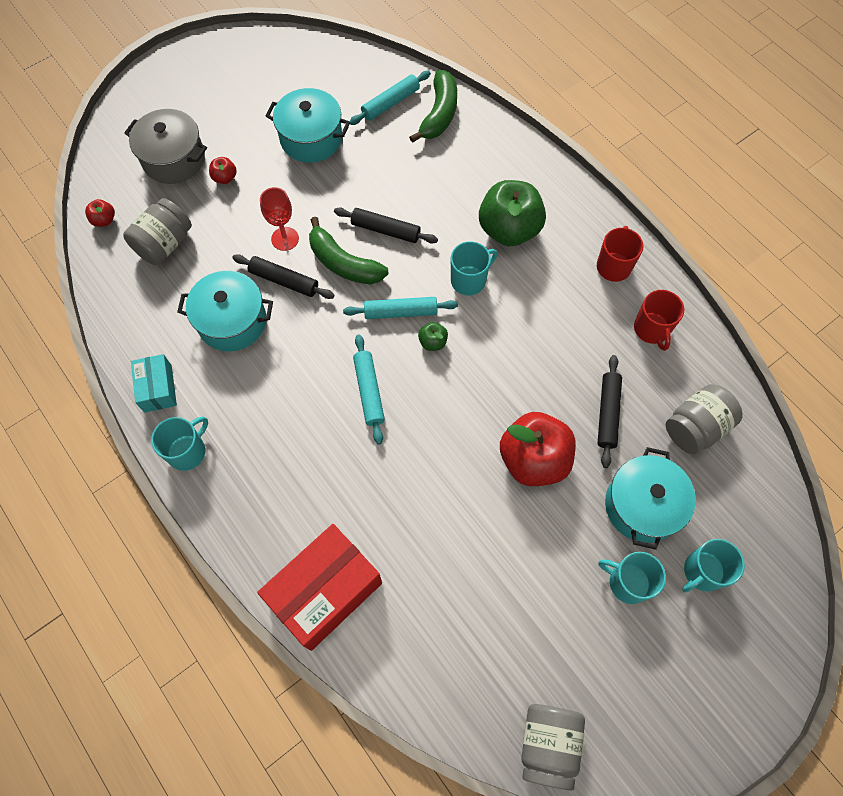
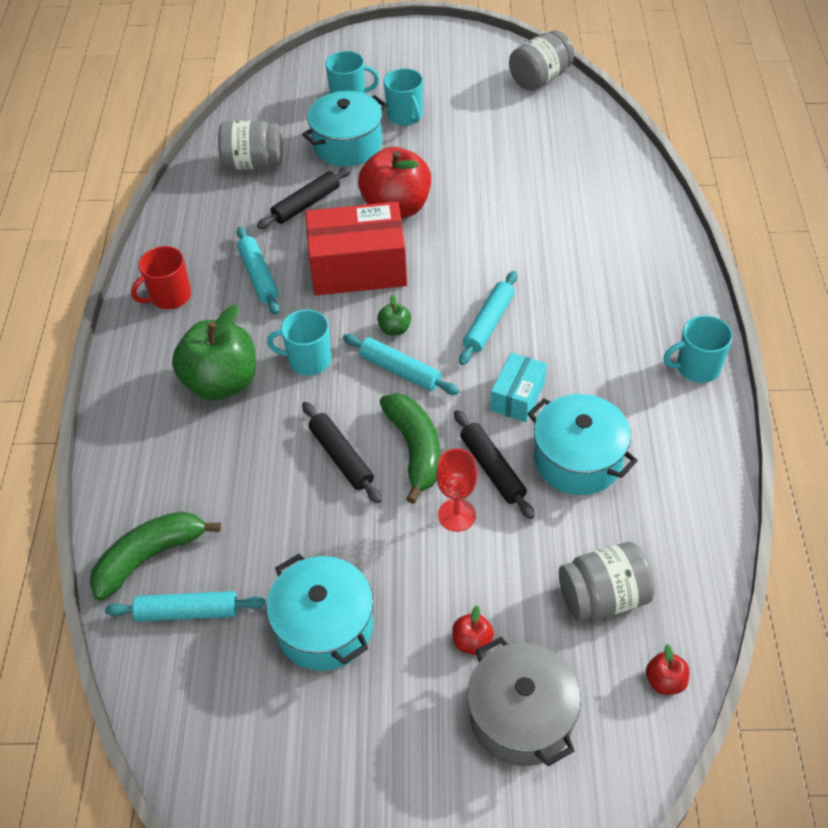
camera: 140 degrees left, 15 degrees down
turquoise box [131,354,177,413] -> turquoise box moved to [490,352,547,422]
red box [257,524,382,651] -> red box moved to [306,202,407,295]
red mug [634,290,684,351] -> none
none -> turquoise rolling pin [237,227,280,314]

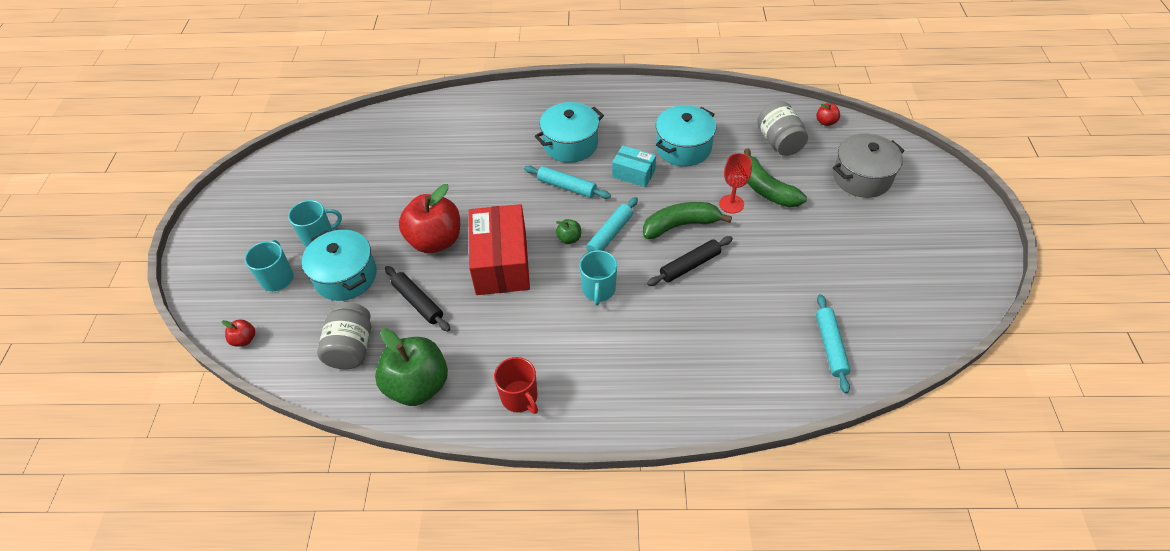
camera: 90 degrees left, 0 degrees up
green banana [89,511,221,600] -> green banana moved to [744,149,807,207]
green apple [172,305,256,401] -> green apple moved to [375,328,448,406]
turquoise rolling pin [237,227,280,314] -> none
turquoise pot [267,554,373,671] -> turquoise pot moved to [535,102,604,163]
red apple [452,605,494,655] -> red apple moved to [222,319,255,347]
black rolling pin [454,410,535,519] -> none
grey jar [509,30,574,91] -> none
turquoise mug [663,315,733,383] -> none

